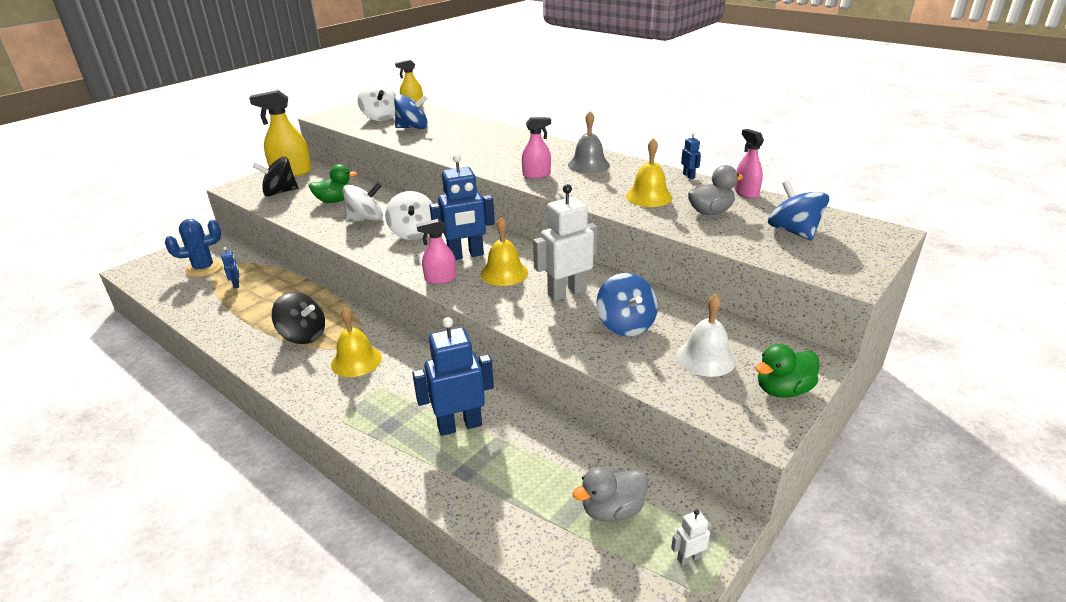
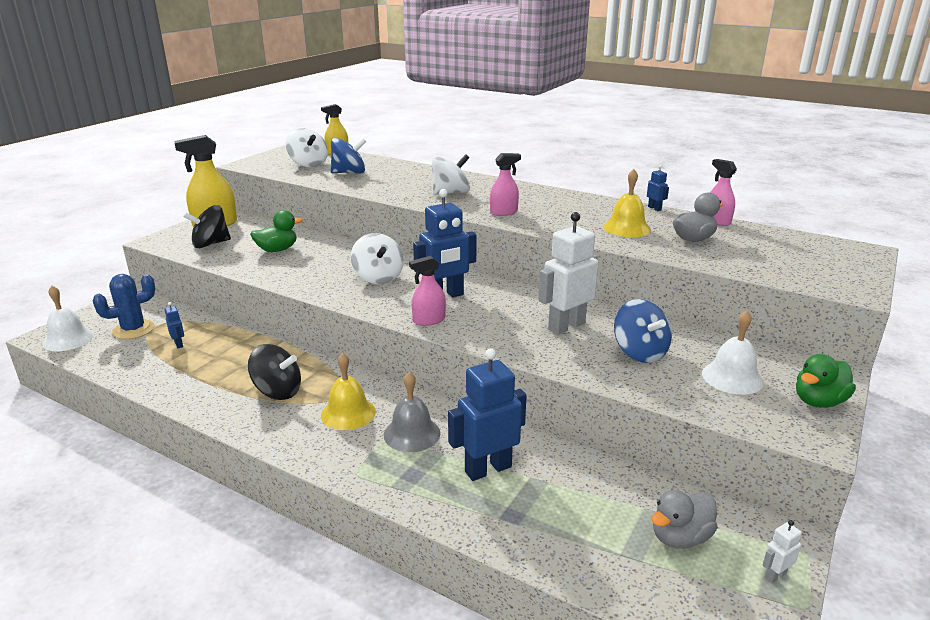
camera: 10 degrees left, 5 degrees down
white spinning top [343,183,383,222] -> white spinning top moved to [432,154,470,195]
yellow bell [481,217,528,286] -> none
grey bell [568,111,610,173] -> grey bell moved to [384,372,440,452]
blue spinning top [768,181,829,241] -> none
none -> white bell [43,286,94,352]

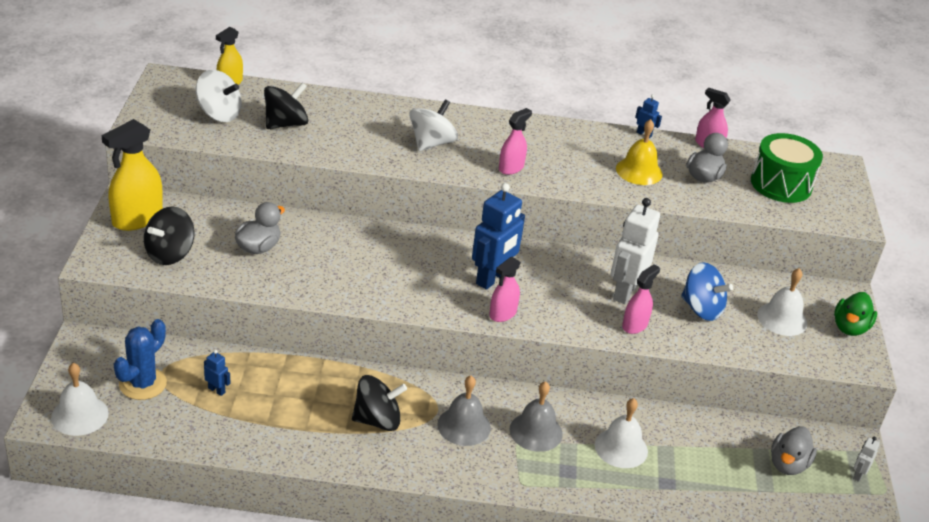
camera: 30 degrees left, 10 degrees up
green duck [250,210,303,252] -> grey duck [235,202,285,254]
yellow bell [321,353,376,430] -> grey bell [437,376,491,446]
blue spinning top [330,138,366,173] -> black spinning top [264,82,308,129]
white spinning top [351,233,404,284] -> none
blue robot [448,348,527,481] -> white bell [595,398,648,468]
none -> pink spray bottle [622,264,660,334]
none -> green drum [751,133,823,203]

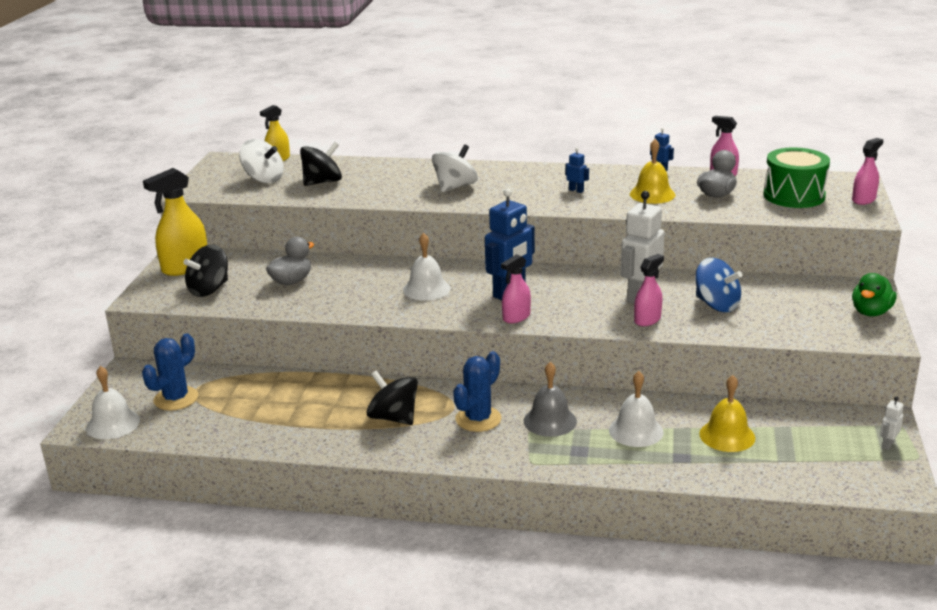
camera: 10 degrees right, 10 degrees down
blue robot [204,350,230,396] -> blue robot moved to [565,147,589,193]
black spinning top [352,375,407,431] -> black spinning top turned 135 degrees counterclockwise [366,370,418,425]
grey bell [437,376,491,446] -> blue cactus [453,351,501,432]
pink spray bottle [499,108,532,175] -> pink spray bottle moved to [852,138,883,205]
white bell [757,268,807,336] -> white bell moved to [403,233,451,301]
grey duck [771,426,817,475] -> none
none -> yellow bell [699,375,755,452]

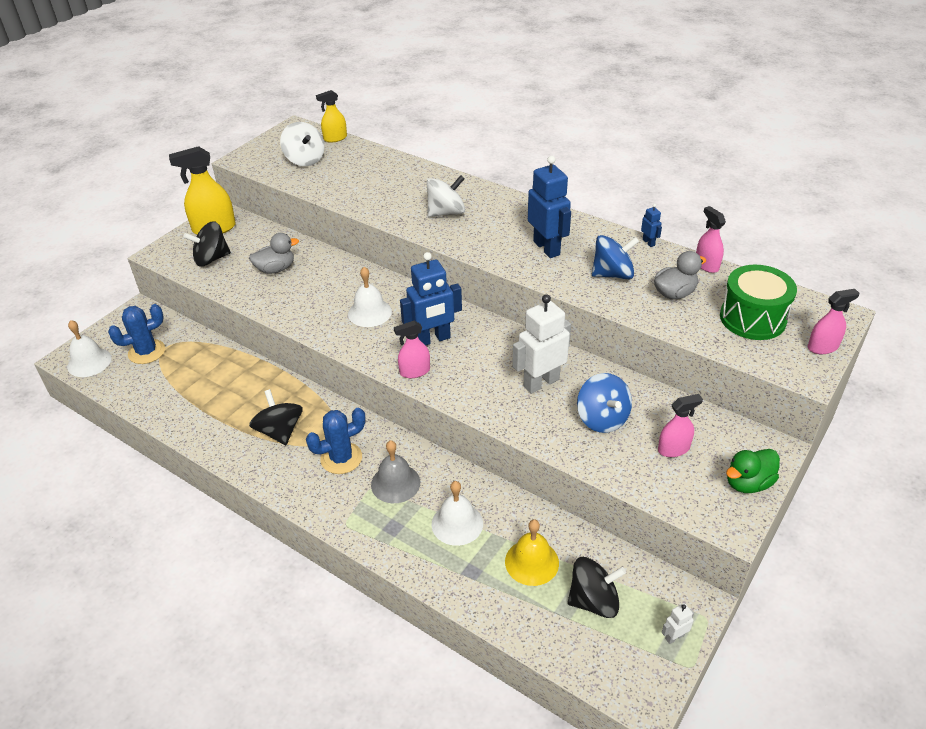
camera: 25 degrees right, 15 degrees up
black spinning top [300,142,342,186] -> black spinning top moved to [568,557,626,618]
blue robot [565,147,589,193] -> blue robot [528,156,571,258], size x2.26
yellow bell [630,139,675,204] -> blue spinning top [592,235,639,279]
pink spray bottle [634,254,664,326] -> pink spray bottle moved to [658,394,703,457]

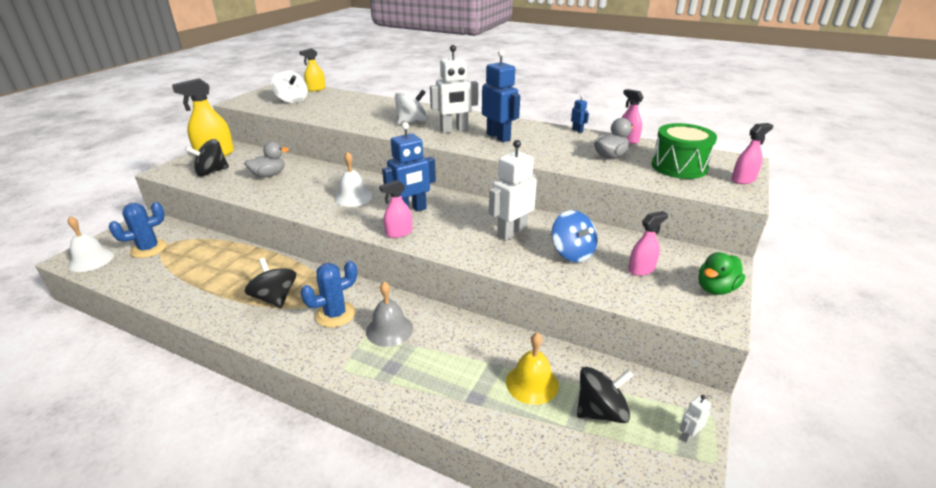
camera: 10 degrees left, 10 degrees down
white bell [432,481,483,546] -> none
blue spinning top [592,235,639,279] -> none
none -> white robot [430,45,478,133]

